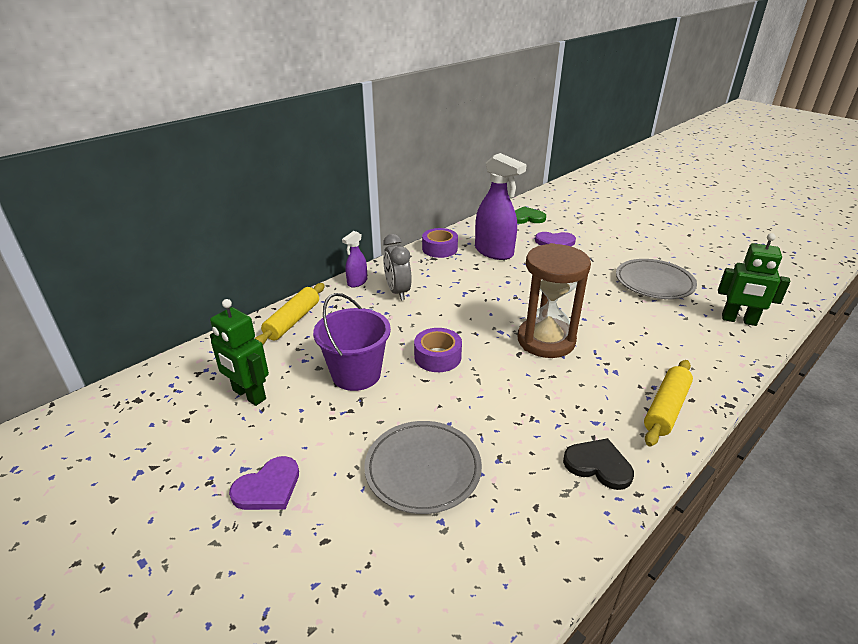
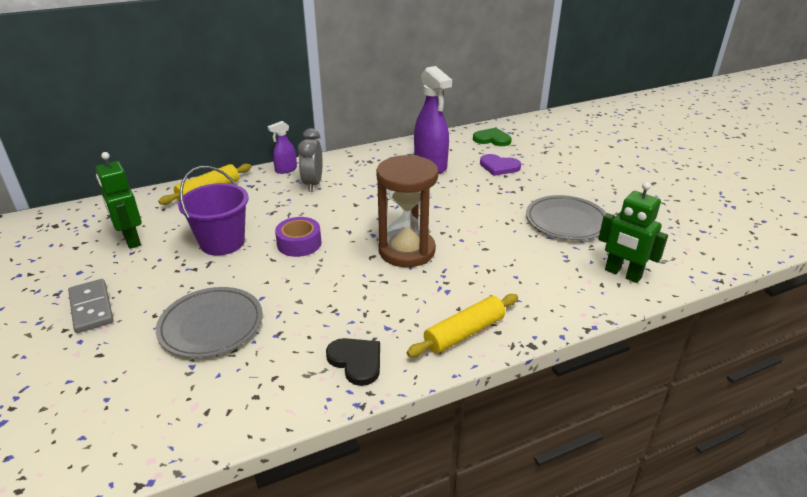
camera: 20 degrees right, 0 degrees up
purple heart [229,456,299,510] -> grey domino [68,279,113,333]
purple tape [422,228,458,258] -> none

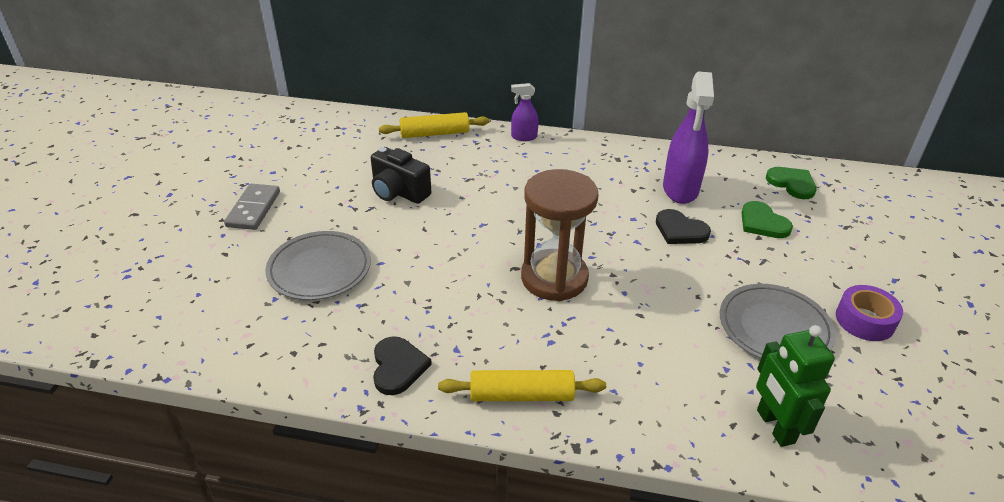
camera: 35 degrees right, 5 degrees up
green robot [95,152,142,249] -> none
purple bucket [178,166,249,255] -> black camera [371,147,431,204]
purple tape [275,217,322,257] -> purple tape moved to [836,285,903,341]
grey clock [298,128,322,192] -> none
purple heart [480,154,521,176] -> green heart [741,201,793,238]
none -> black heart [656,209,711,244]

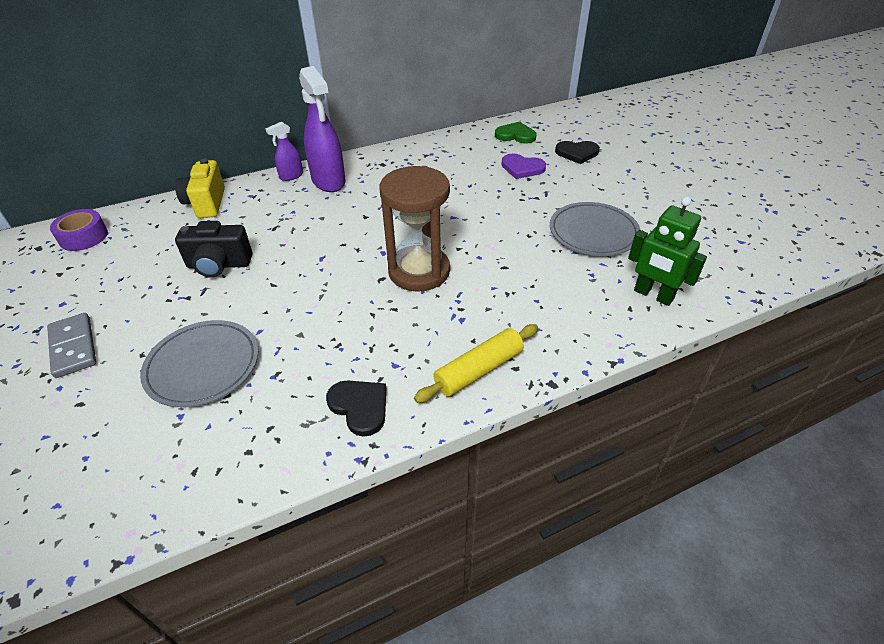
camera: 35 degrees left, 5 degrees up
yellow rolling pin [379,112,489,138] -> yellow camera [175,159,225,218]
black heart [656,209,711,244] -> black heart moved to [555,141,600,164]
purple spray bottle [663,71,714,204] -> purple spray bottle moved to [299,66,346,192]
green heart [741,201,793,238] -> purple heart [501,154,546,179]
purple tape [836,285,903,341] -> purple tape moved to [50,209,108,251]

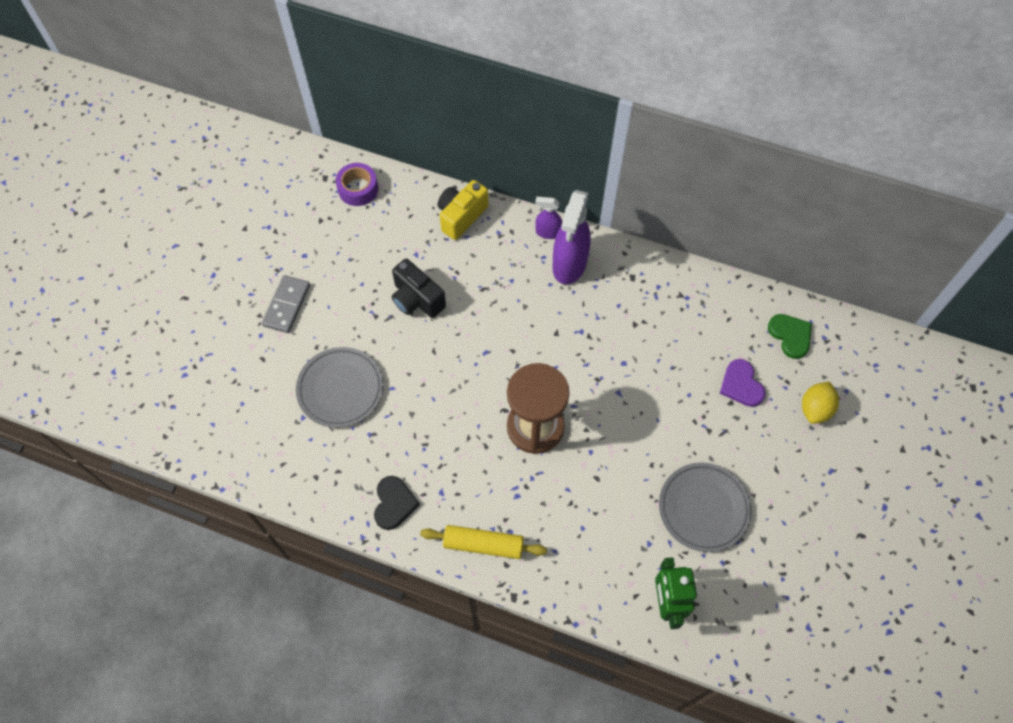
camera: 45 degrees right, 20 degrees up
black heart [555,141,600,164] -> yellow lemon [802,381,839,424]

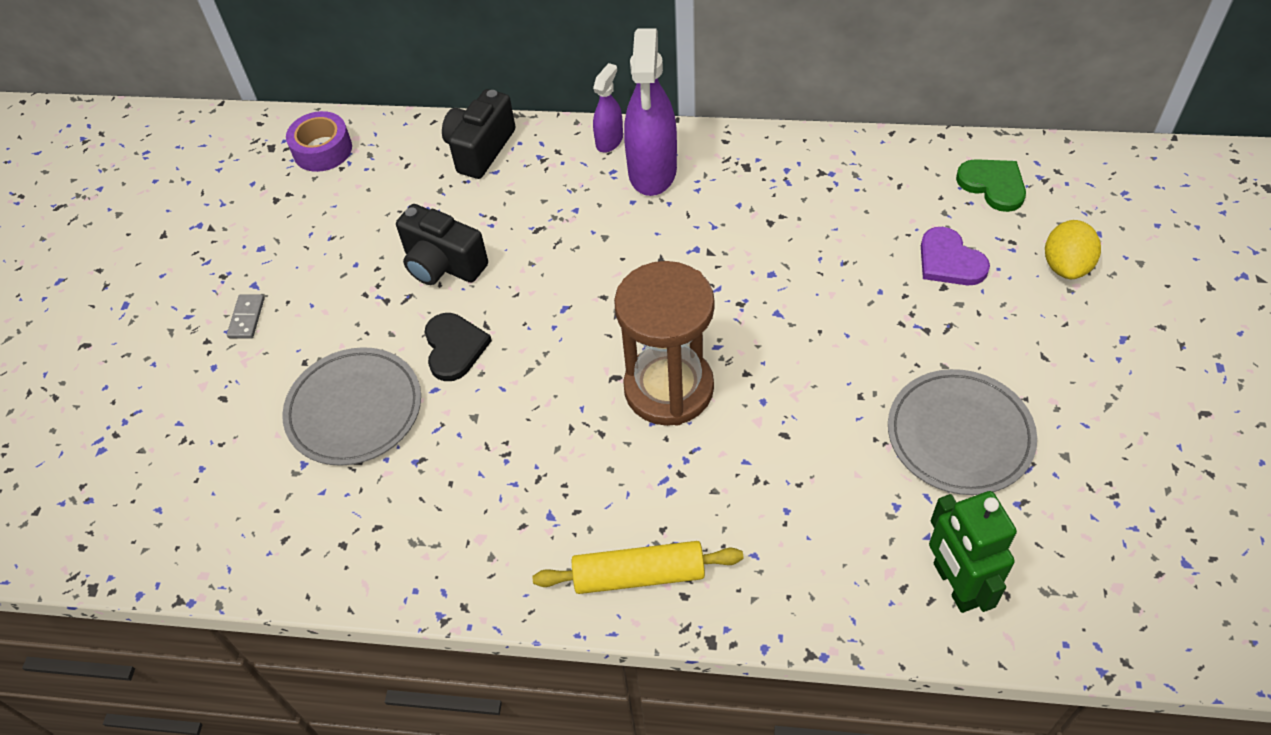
camera: 10 degrees left, 10 degrees down
grey domino [262,275,310,333] -> grey domino [227,294,264,339], size x0.57
black heart [374,476,420,530] -> black heart moved to [424,313,492,381]
yellow camera [437,180,488,240] -> black camera [442,89,515,179]
purple spray bottle [535,197,562,239] -> purple spray bottle turned 120 degrees clockwise [593,63,623,153]

